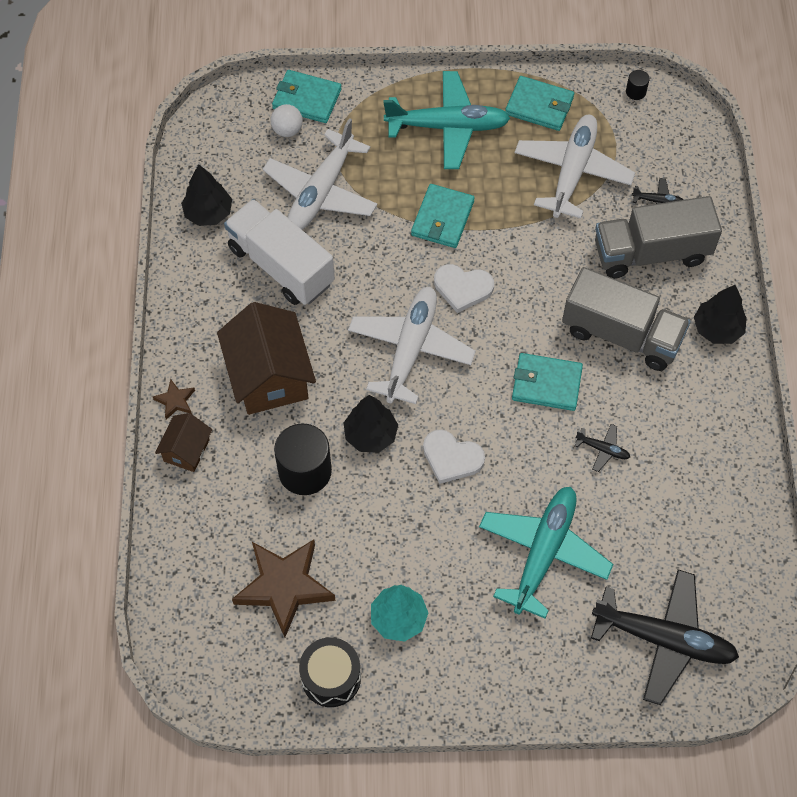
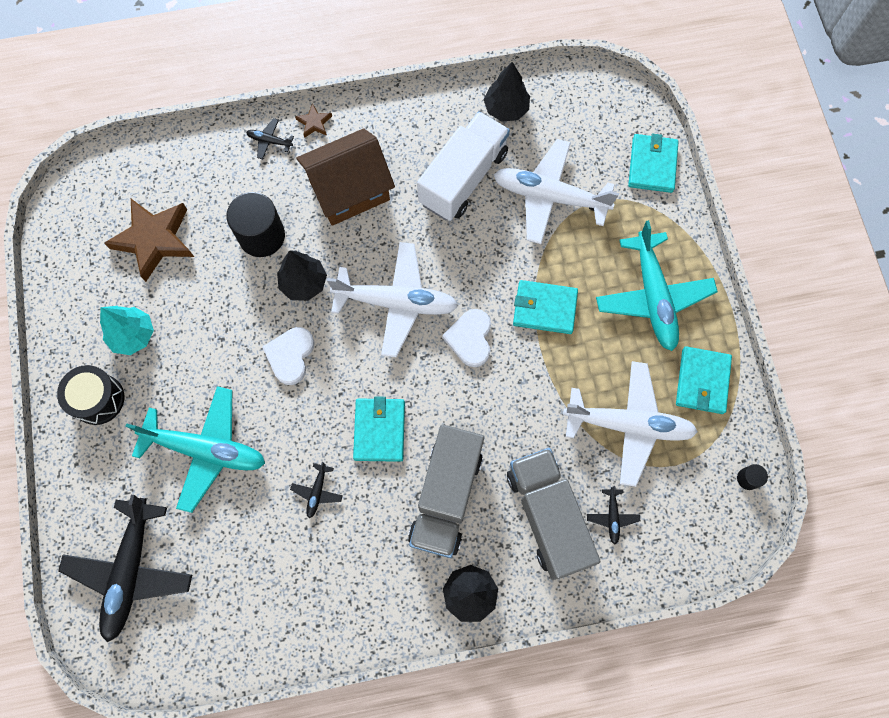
camera: 80 degrees right, 10 degrees up
brown house [155,413,212,472] -> black plane [246,118,294,159]
white ball [270,104,303,137] -> none
black drum [299,637,361,707] -> black drum moved to [57,365,125,425]

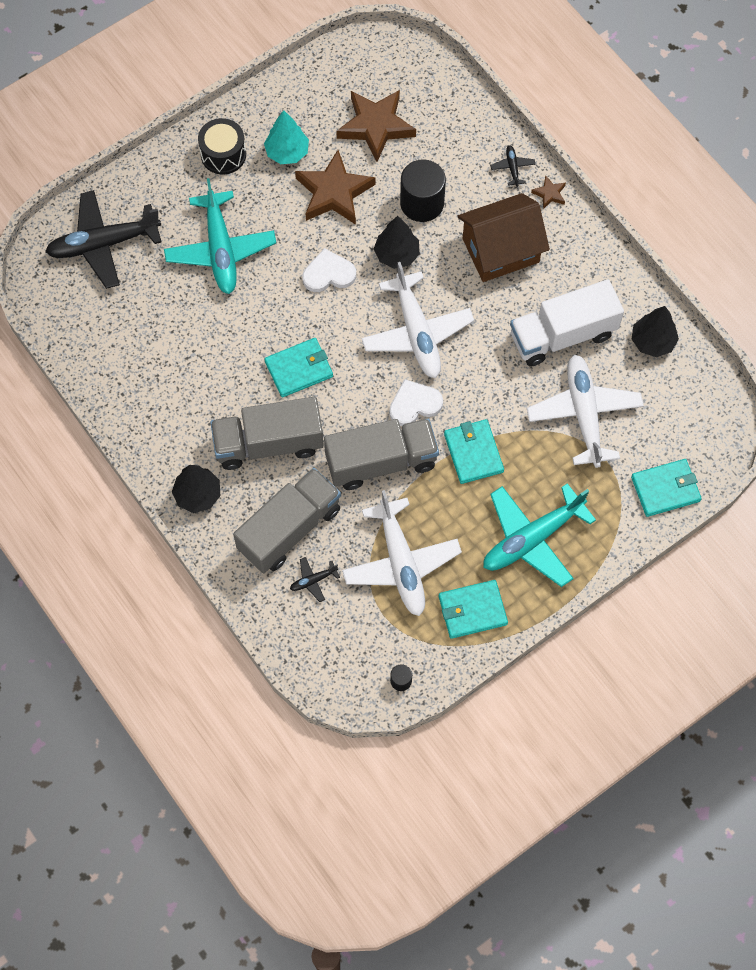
camera: 65 degrees right, 5 degrees down
black plane [290,462,343,518] -> none
brown house [296,128,395,226] -> brown house turned 60 degrees counterclockwise [457,193,550,282]
white truck [417,111,510,221] -> white truck turned 150 degrees clockwise [510,279,624,366]
none -> brown star [295,150,375,225]
none -> grey truck [324,419,439,490]

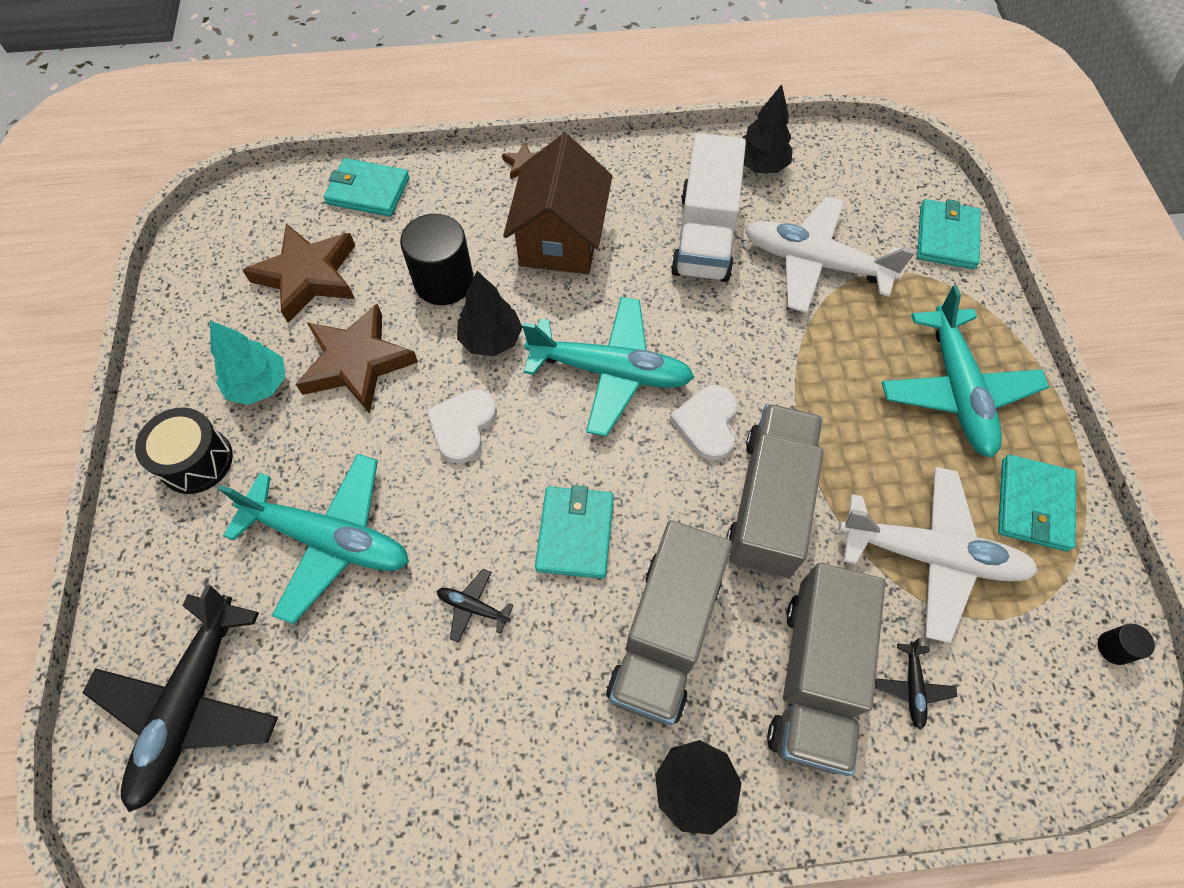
camera: 60 degrees left, 5 degrees down
grey truck [233,468,341,574] -> grey truck turned 150 degrees counterclockwise [767,563,886,776]
white plane [361,262,474,378] -> turquoise plane [522,297,694,437]
turquoise wallet [444,419,504,484] -> turquoise wallet moved to [324,158,410,217]
black plane [490,145,535,187] -> black plane moved to [437,569,514,643]

